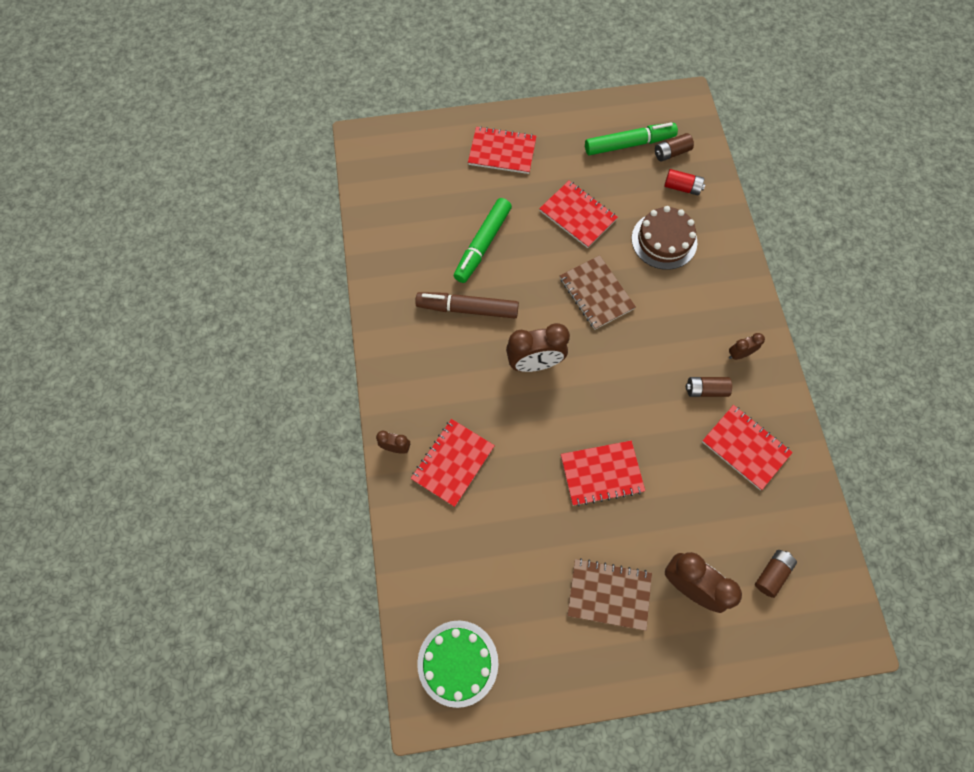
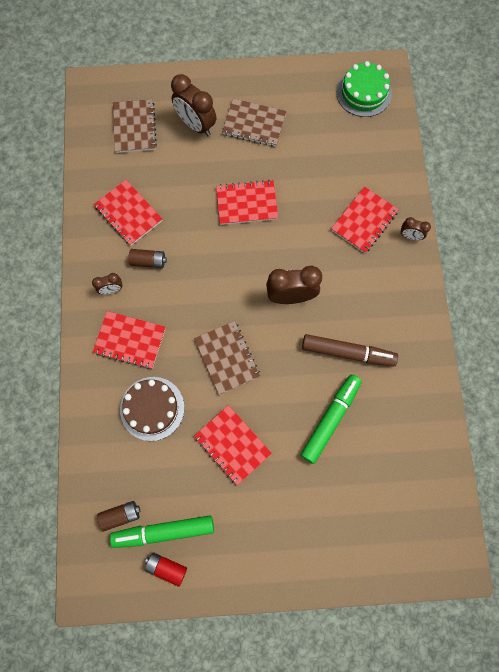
camera: 175 degrees left, 5 degrees up
red notebook [468,126,537,174] -> red notebook moved to [93,311,166,369]
red battery [664,169,705,195] -> red battery moved to [145,552,187,587]
brown battery [755,550,797,598] -> brown notebook [113,99,157,153]

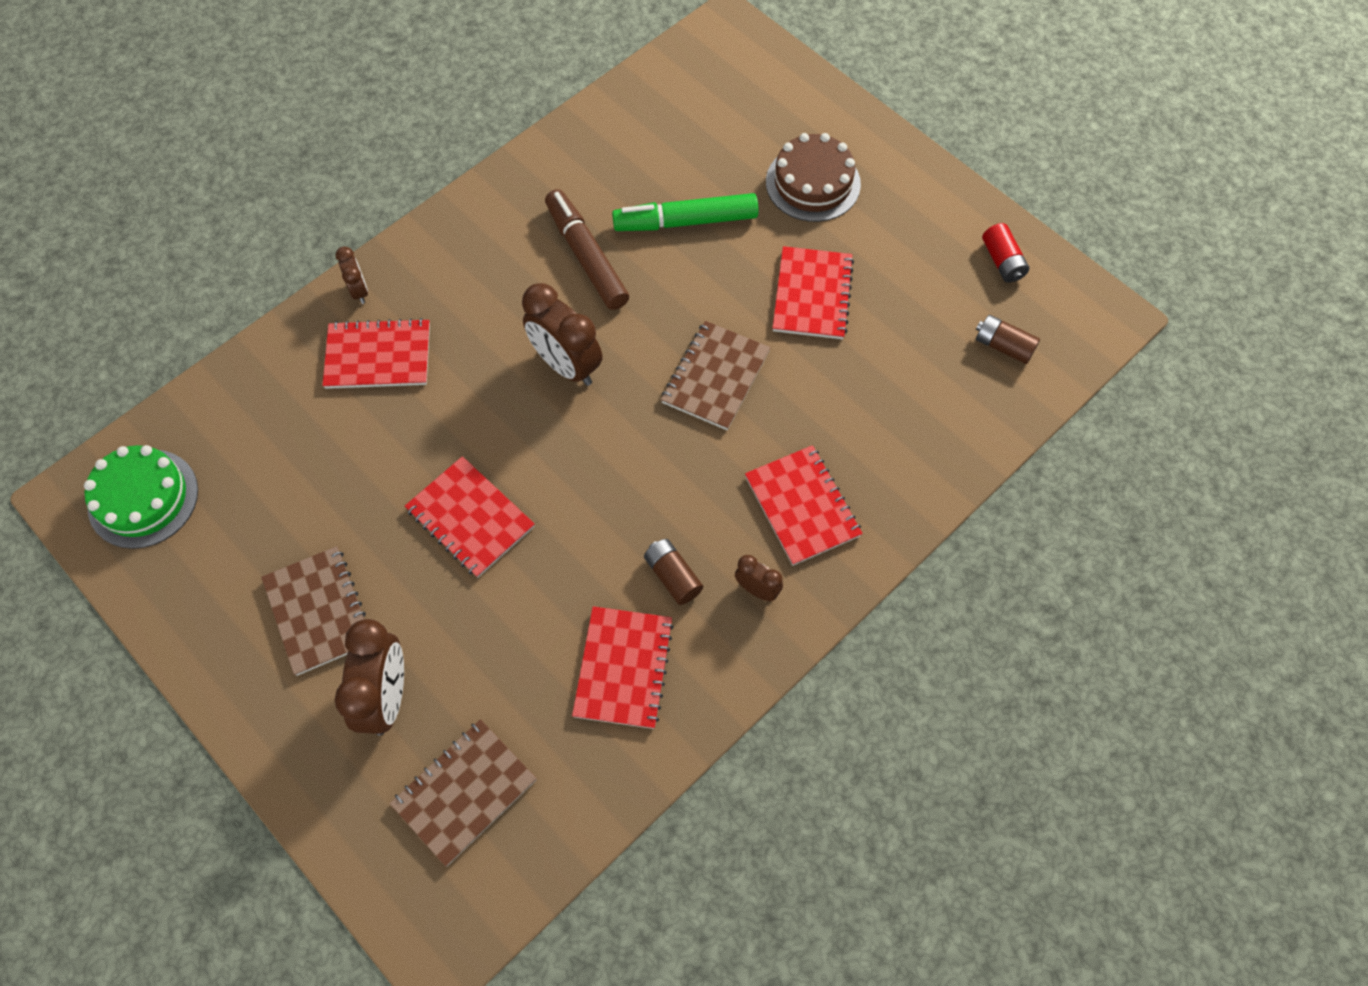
camera: 130 degrees left, 10 degrees down
green marker [110,515,214,548] -> none
brown cake [120,377,184,441] -> brown cake moved to [766,133,861,222]

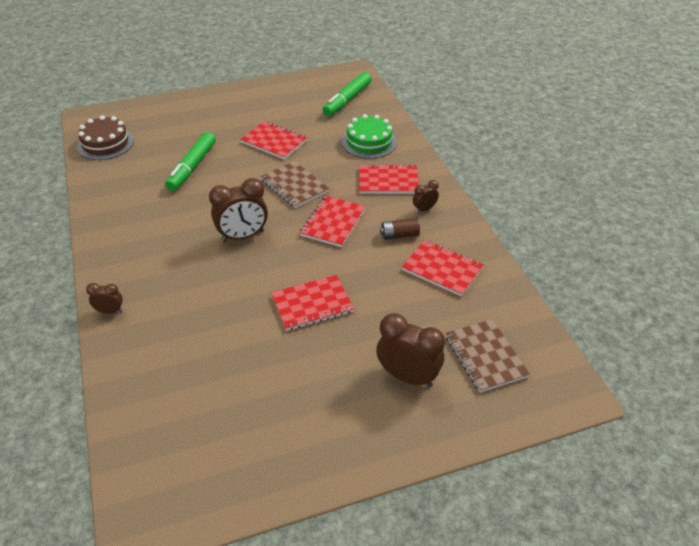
camera: 65 degrees left, 20 degrees down
green cake [84,445,198,549] -> green cake moved to [342,114,397,159]
brown notebook [261,546,366,676] -> none
red notebook [322,318,430,389] -> red notebook moved to [300,196,366,247]
brown marker [545,189,629,310] -> none
brown cake [766,133,861,222] -> brown cake moved to [77,115,134,160]
brown battery [976,315,1040,364] -> green marker [323,72,372,116]
red battery [982,223,1029,283] -> none

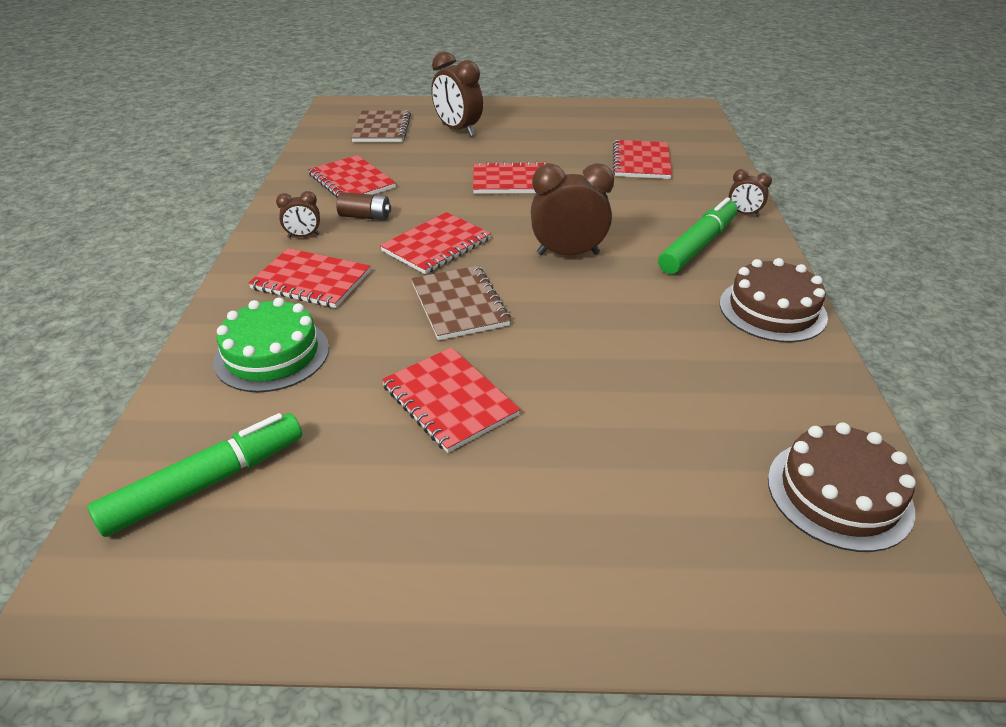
camera: 160 degrees left, 5 degrees down
green marker [165,132,216,191] -> green marker moved to [658,197,737,274]
none -> red notebook [613,140,672,179]
none -> brown cake [720,258,828,343]

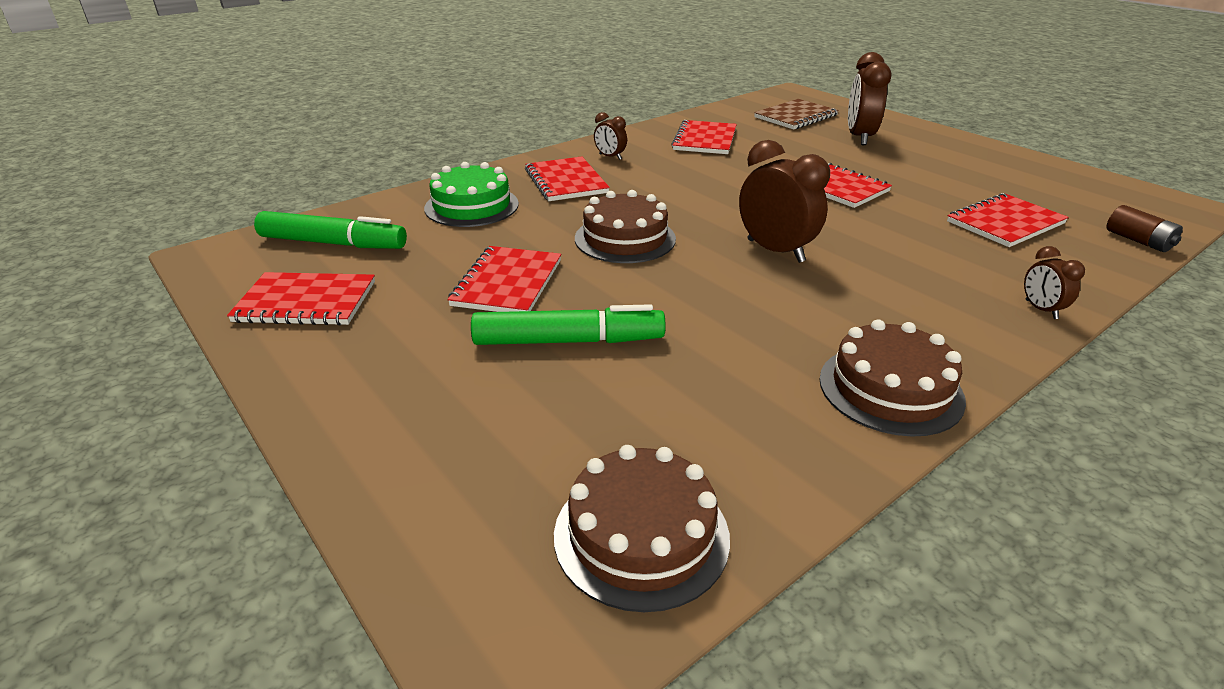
camera: 50 degrees right, 5 degrees down
brown battery [336,192,391,220] -> brown battery moved to [1106,205,1183,252]
red notebook [380,212,491,274] -> red notebook moved to [227,272,375,325]
brown notebook [411,266,511,340] -> brown cake [575,190,676,263]
green marker [658,197,737,274] -> green marker moved to [471,304,665,345]

